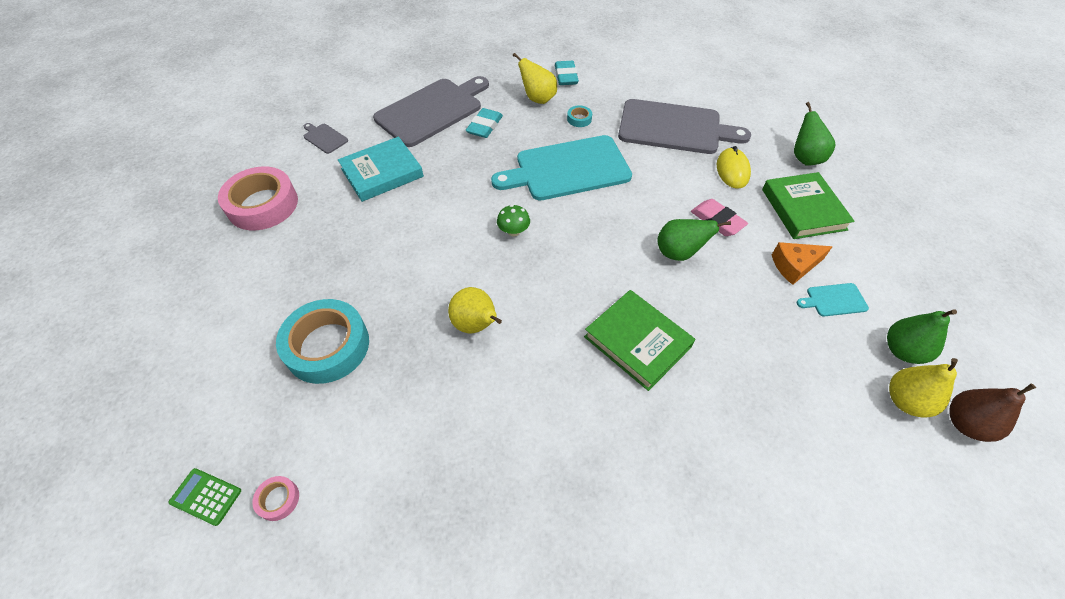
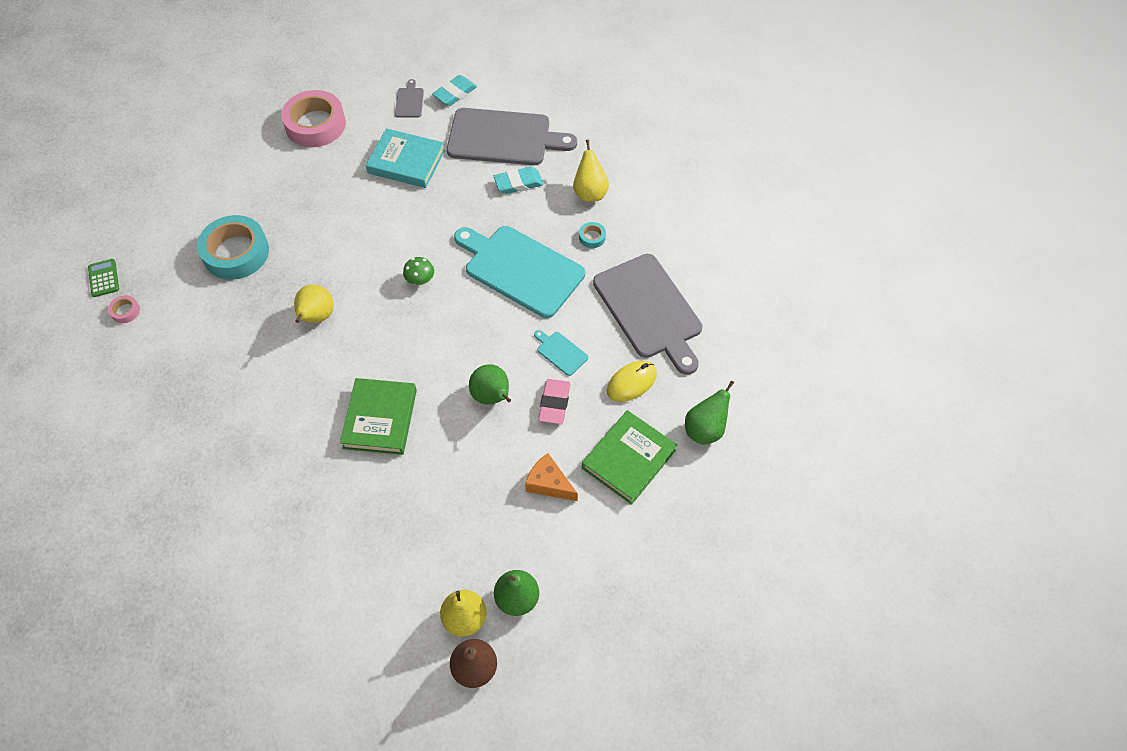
camera: 50 degrees right, 5 degrees up
turquoise eraser [555,61,579,85] -> turquoise eraser moved to [432,75,477,106]
turquoise cutting board [796,283,869,316] -> turquoise cutting board moved to [534,330,588,376]

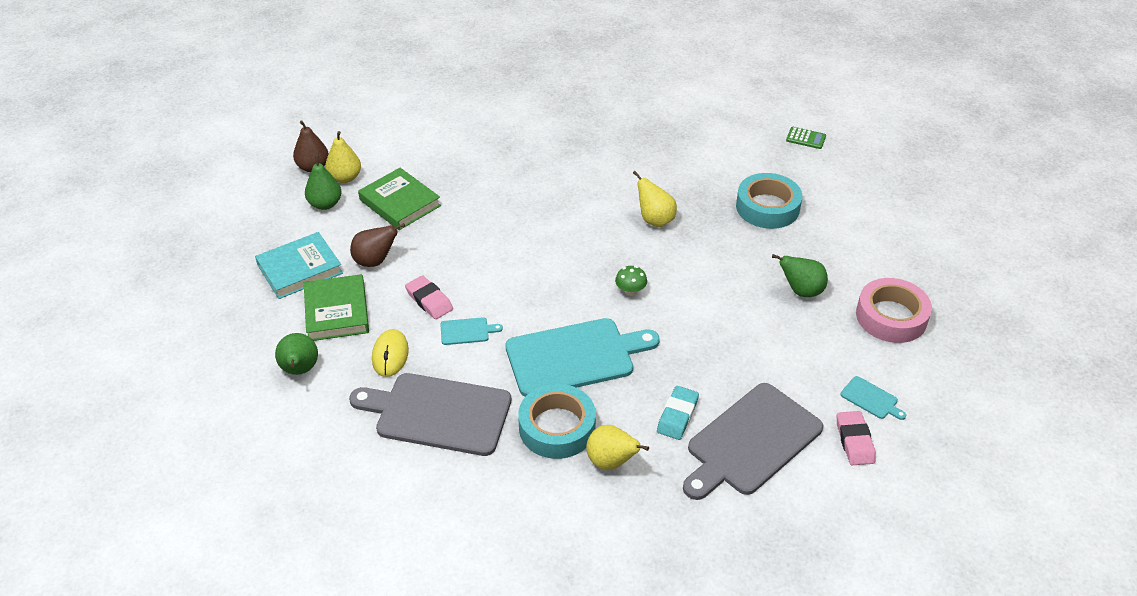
camera: 130 degrees right, 15 degrees down
pink tape [108,295,140,323] -> none
green book [340,378,417,455] -> green book moved to [358,168,441,230]
turquoise book [366,128,445,188] -> turquoise book moved to [255,232,343,299]
grey cutting board [395,79,424,118] -> turquoise cutting board [840,376,906,420]
turquoise eraser [432,75,477,106] -> pink eraser [837,411,876,465]
green pear [469,364,511,405] -> green pear moved to [772,254,828,297]
orange cheese [525,453,578,501] -> brown pear [350,223,405,267]
turquoise tape [579,222,606,248] -> turquoise tape [518,384,596,459], size x2.41

